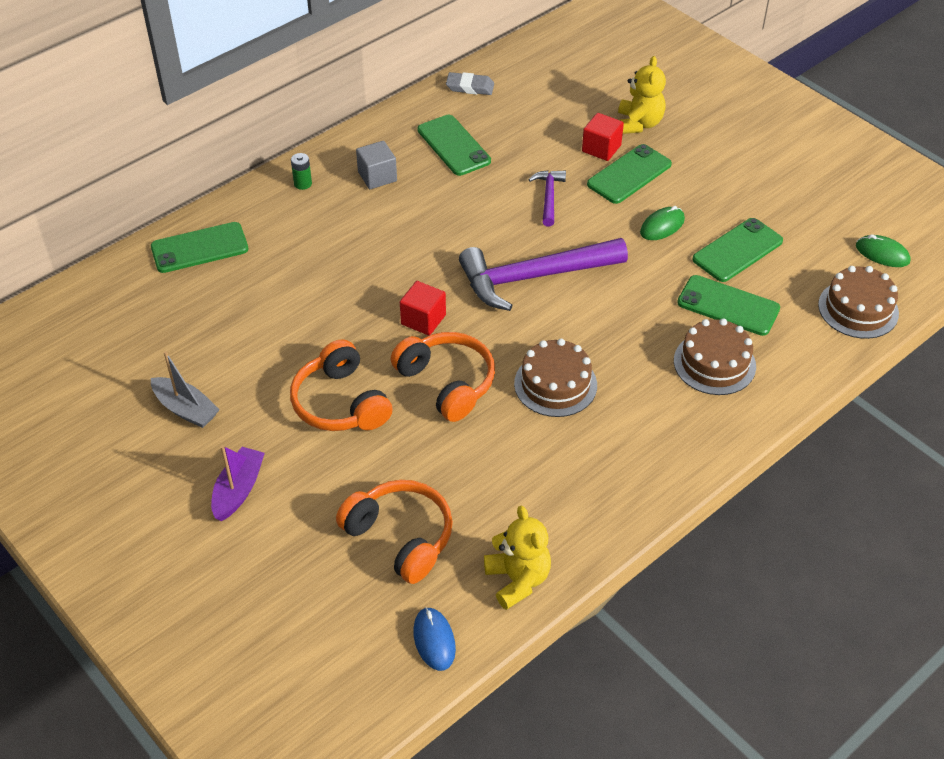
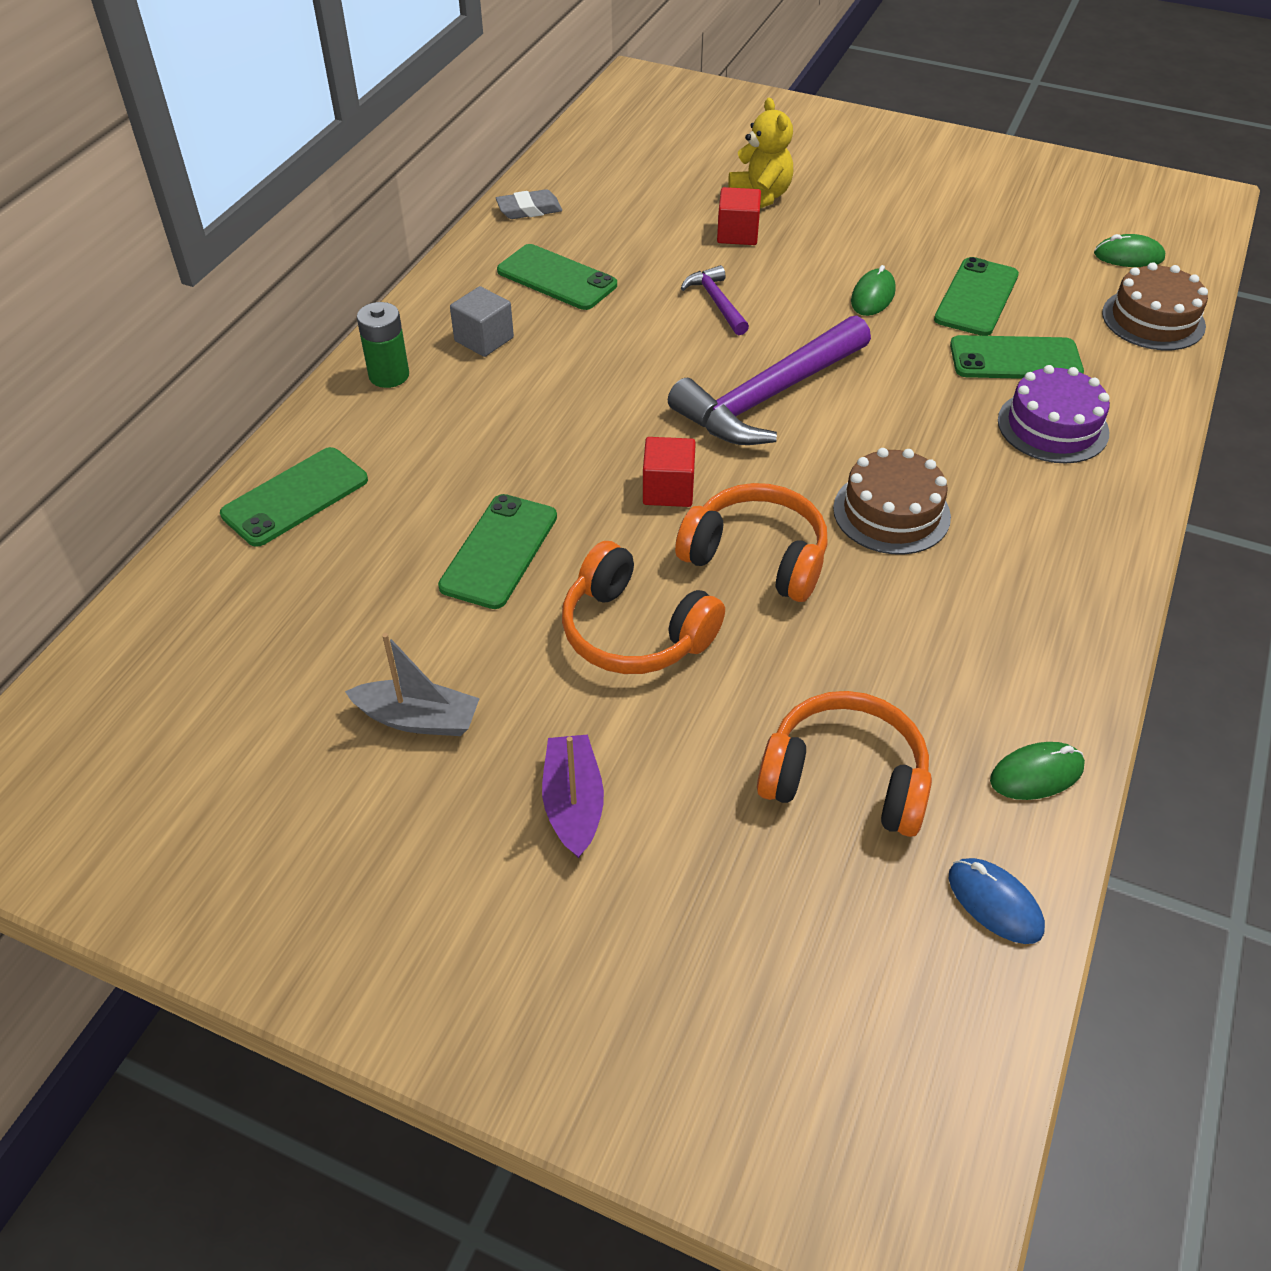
camera: 25 degrees left, 0 degrees up
green battery [291,153,312,190] -> green battery [357,302,409,388], size x1.56
yellow teddy bear [484,506,551,610] -> green mouse [990,742,1085,800]
green phone [587,144,672,204] -> green phone moved to [438,494,557,609]
brown cake [674,319,756,395] -> purple cake [998,365,1110,463]

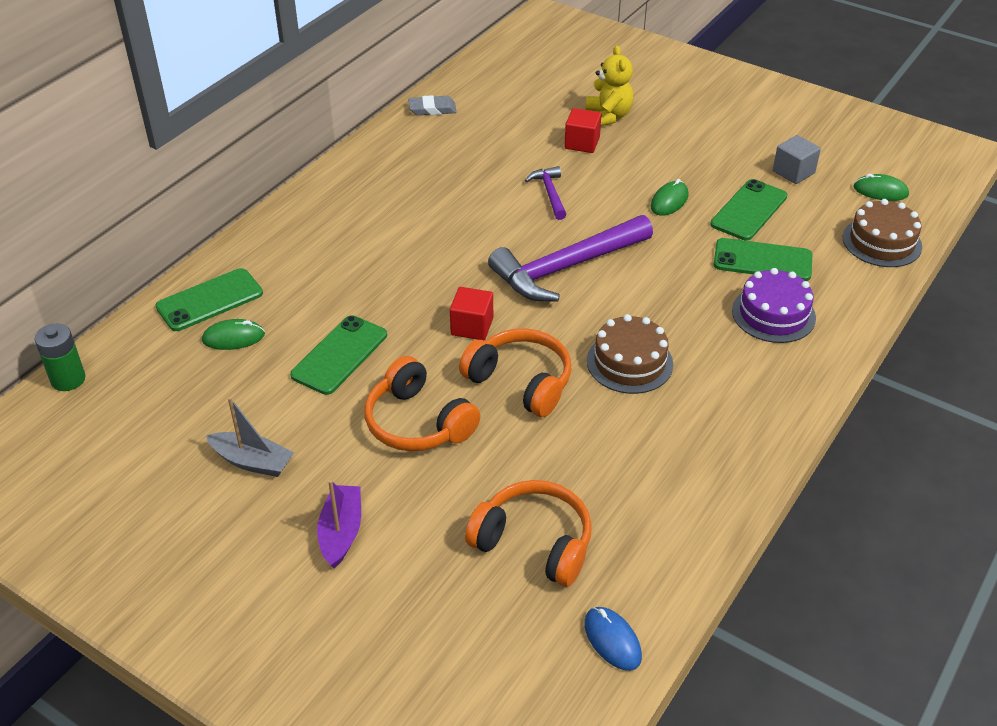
camera: 10 degrees right, 5 degrees down
green battery [357,302,409,388] -> green battery moved to [35,323,86,391]
grey cube [450,286,514,357] -> grey cube moved to [773,135,821,184]
green phone [497,244,617,310] -> none
green mouse [990,742,1085,800] -> green mouse moved to [202,319,265,350]

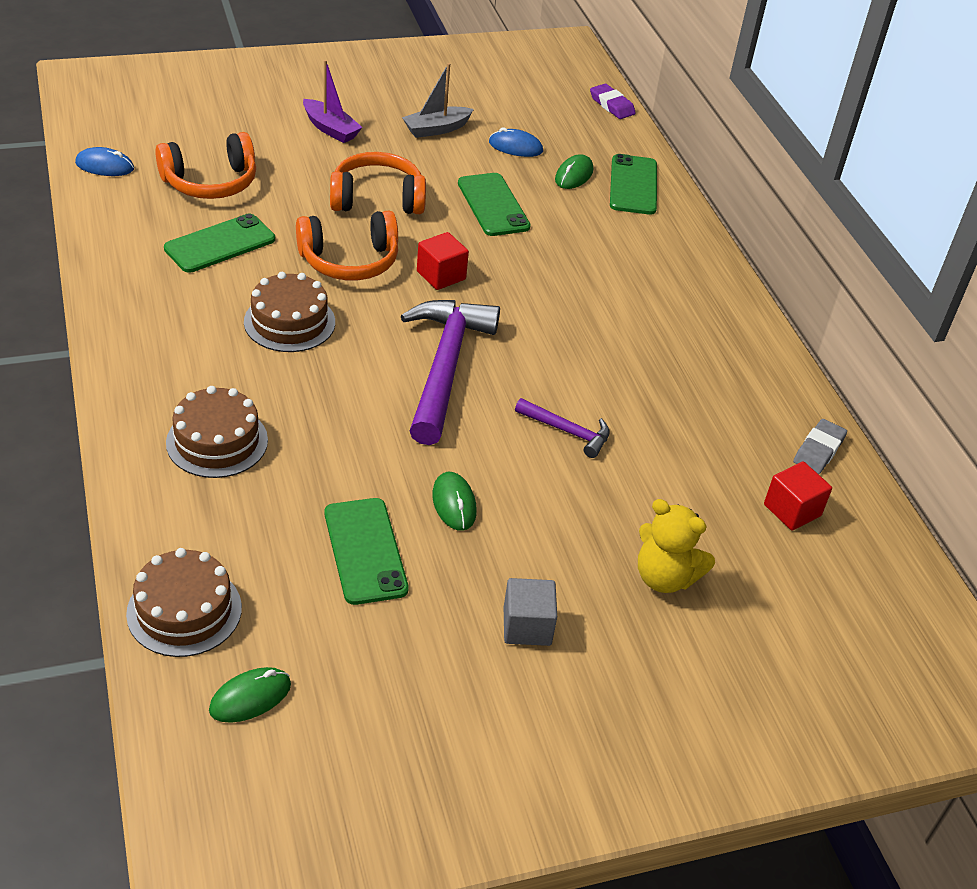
camera: 125 degrees right, 0 degrees up
green battery [35,323,86,391] -> purple eraser [590,84,636,119]
red cube [564,108,601,153] -> red cube moved to [764,461,832,531]
green phone [714,238,812,281] -> green phone moved to [164,213,275,273]
purple cake [732,268,816,343] -> brown cake [166,386,268,478]
grey cube [773,135,821,184] -> grey cube moved to [504,578,557,646]
none -> blue mouse [489,128,543,157]

